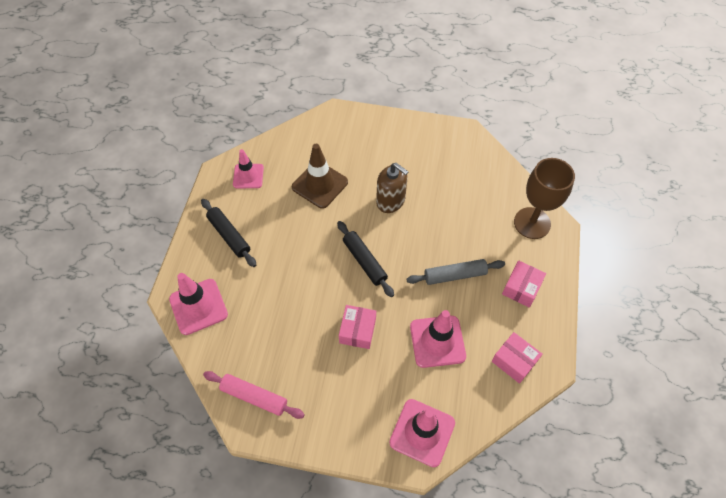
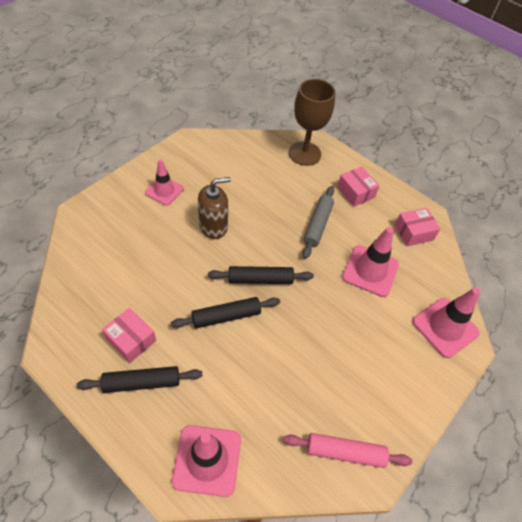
camera: 65 degrees left, 5 degrees down
pink rolling pin [203,371,305,419] -> pink rolling pin turned 45 degrees clockwise [284,433,412,468]
pink traffic cone [233,149,264,188] -> pink traffic cone moved to [145,159,184,206]
brown traffic cone [292,144,348,209] -> none
pink box [339,305,376,349] -> pink box moved to [102,308,156,363]
none -> black rolling pin [171,297,280,329]

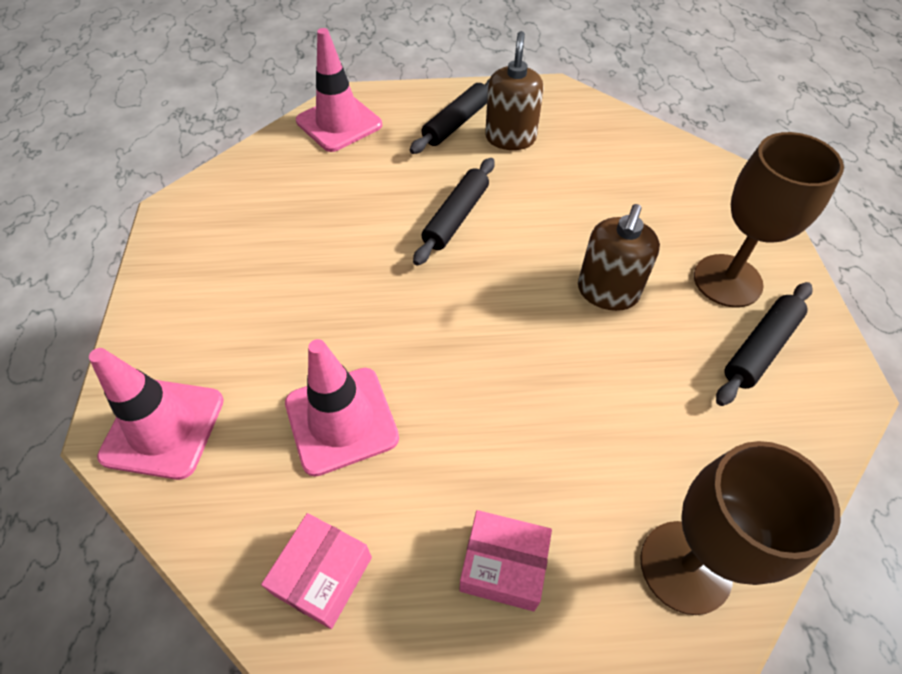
camera: 140 degrees right, 0 degrees up
pink box [102,308,156,363] -> brown soap dispenser [485,31,544,150]
pink traffic cone [145,159,184,206] -> brown goblet [694,132,844,308]
black rolling pin [208,266,314,284] -> black rolling pin moved to [716,282,812,406]
pink rolling pin [284,433,412,468] -> none
grey rolling pin [302,186,334,259] -> none

